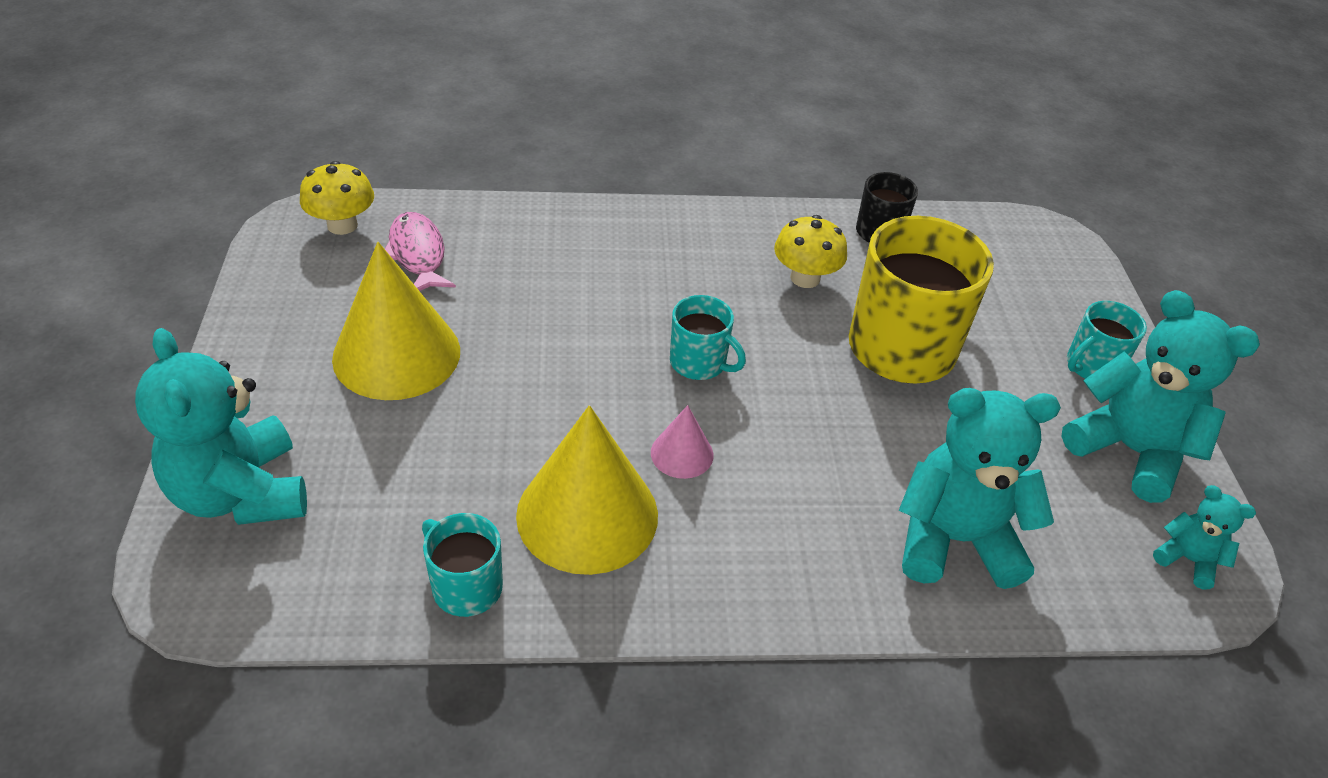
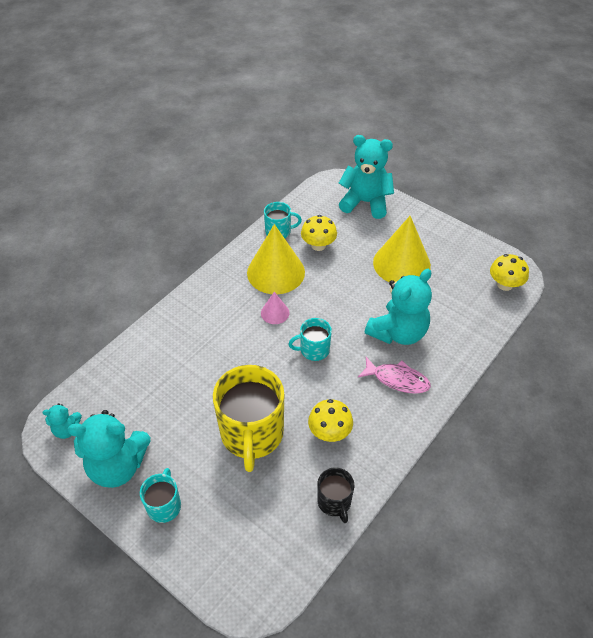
camera: 135 degrees right, 5 degrees up
pink fish [385,212,456,291] -> pink fish moved to [358,357,431,394]
turquoise teddy bear [899,388,1061,589] -> turquoise teddy bear moved to [365,269,432,345]
none -> yellow mushroom [301,215,337,251]

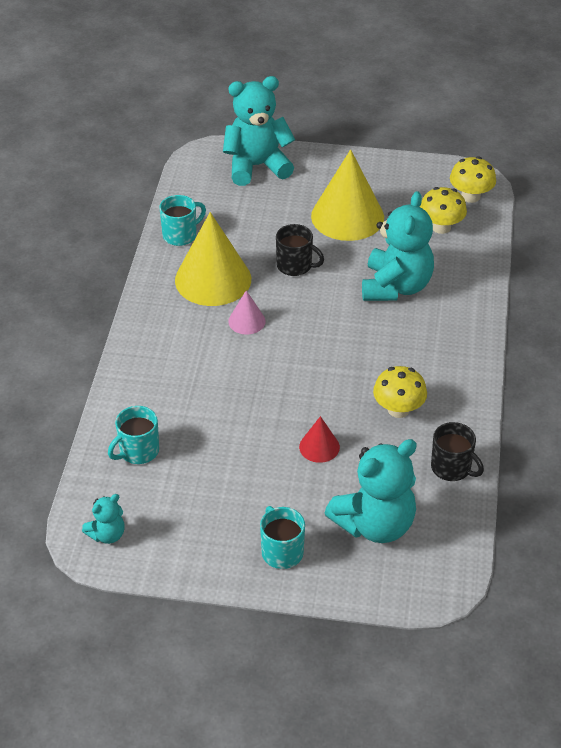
camera: 30 degrees left, 5 degrees down
turquoise teddy bear [67,410,151,488] -> turquoise teddy bear moved to [325,439,417,543]
yellow mug [213,365,284,472] -> red cone [299,416,340,463]
turquoise mug [289,318,332,361] -> turquoise mug moved to [108,406,159,464]
yellow mushroom [301,215,337,251] -> yellow mushroom moved to [420,187,467,234]
pink fish [358,357,431,394] -> none
none -> black mug [276,224,324,276]

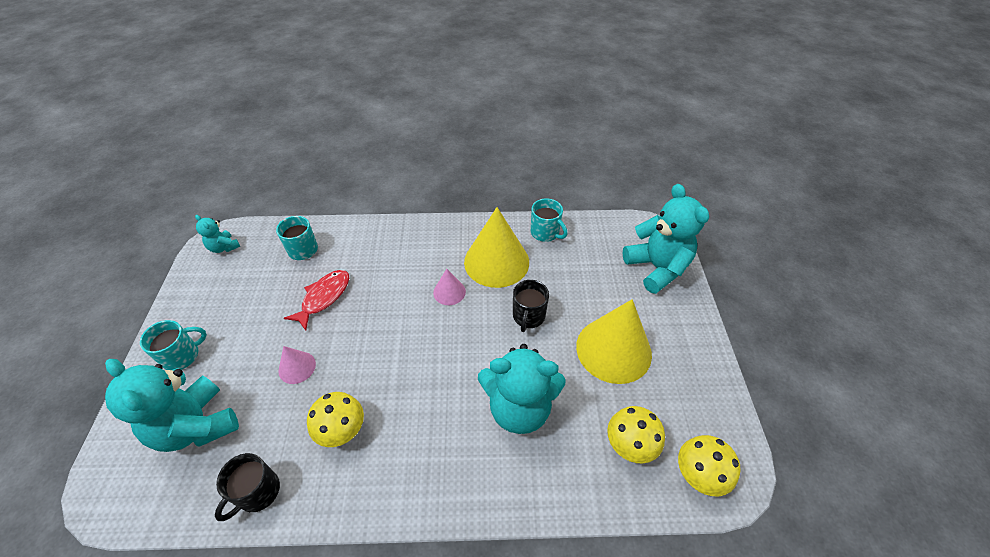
camera: 80 degrees right, 5 degrees up
red cone [299,416,340,463] -> pink cone [279,346,316,384]
none -> red fish [284,270,349,331]

